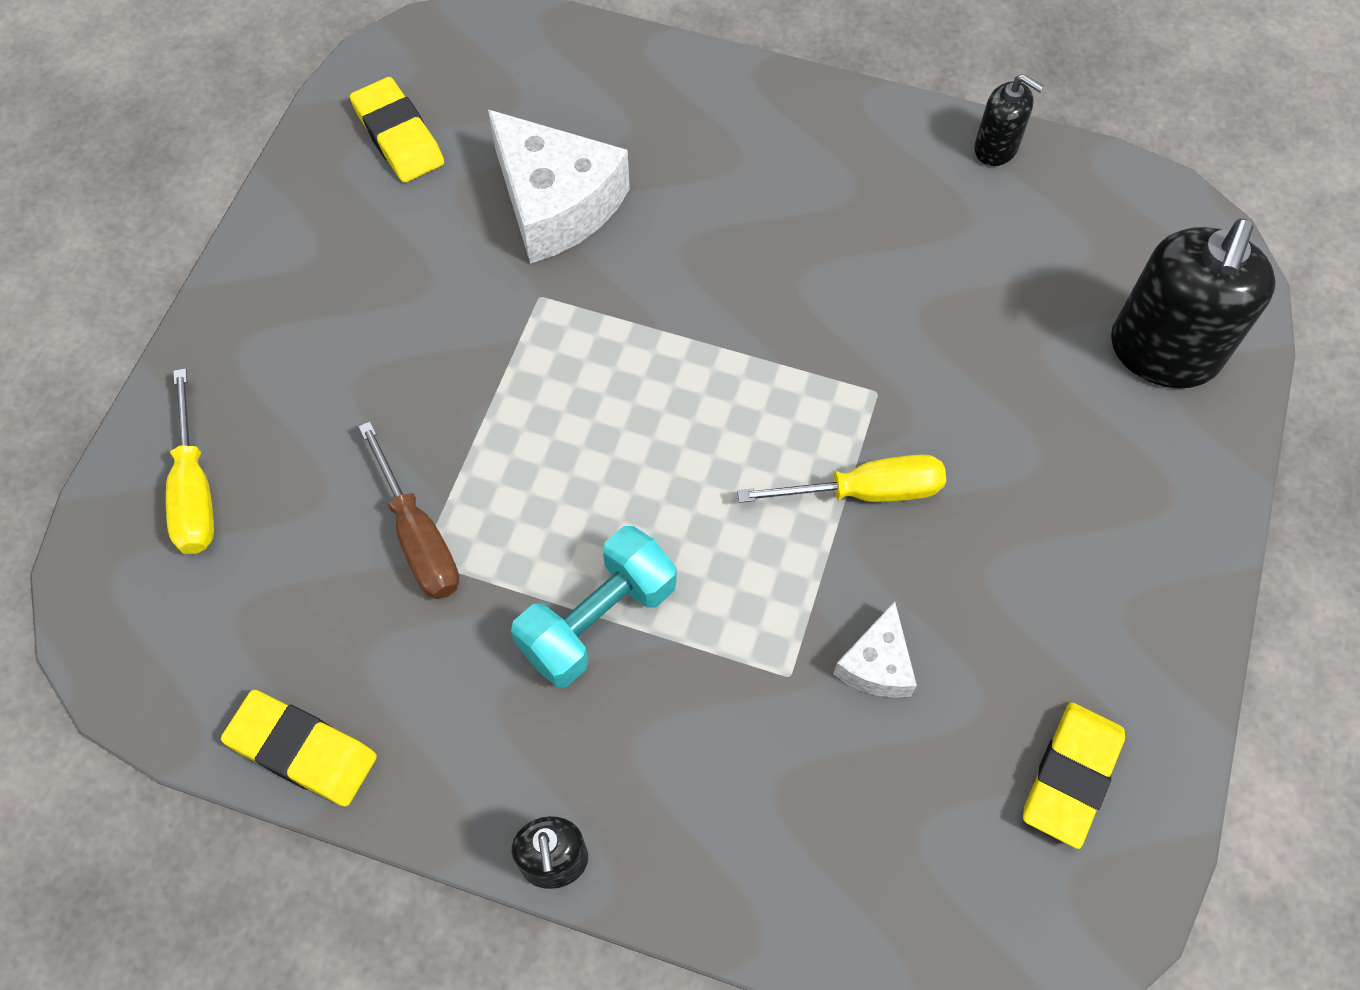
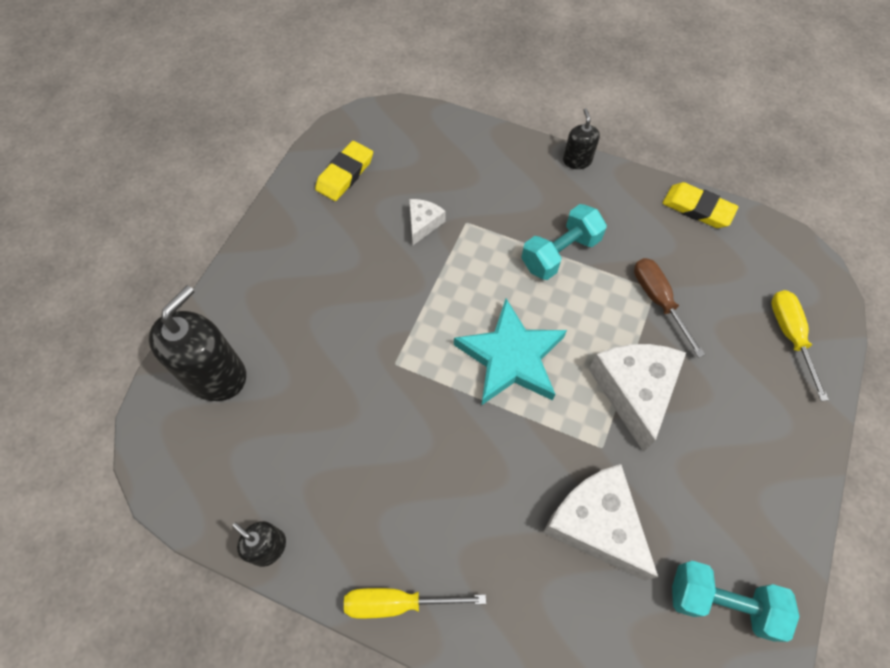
camera: 175 degrees left, 0 degrees up
yellow eraser [350,77,444,183] -> turquoise dumbbell [672,561,800,642]
yellow screwdriver [737,454,946,503] -> yellow screwdriver moved to [344,588,486,619]
none -> turquoise star [454,299,567,406]
none -> white cheese [588,344,686,452]

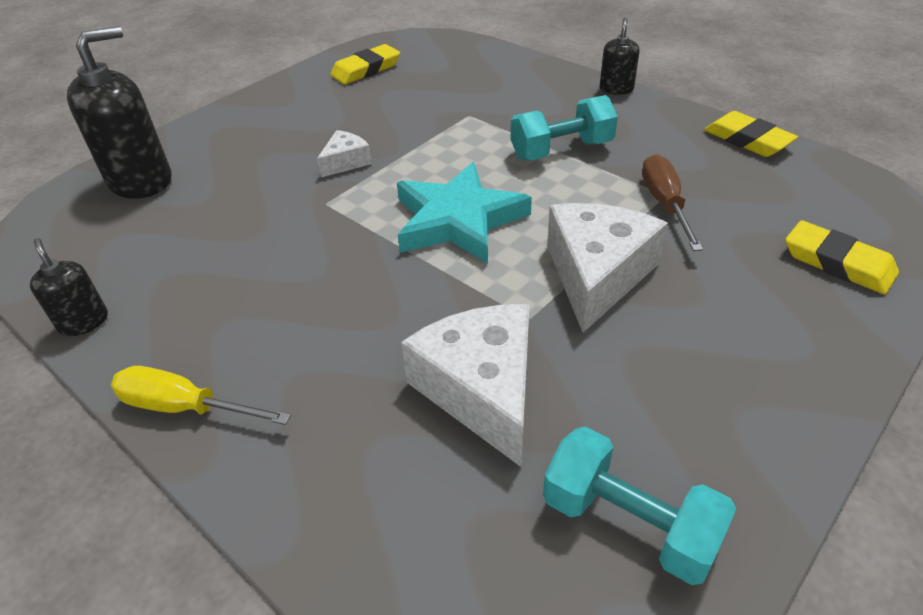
camera: 20 degrees right, 20 degrees down
white cheese [409,199,446,245] -> white cheese moved to [317,130,372,178]
yellow screwdriver [771,290,829,401] -> yellow eraser [785,220,899,295]

